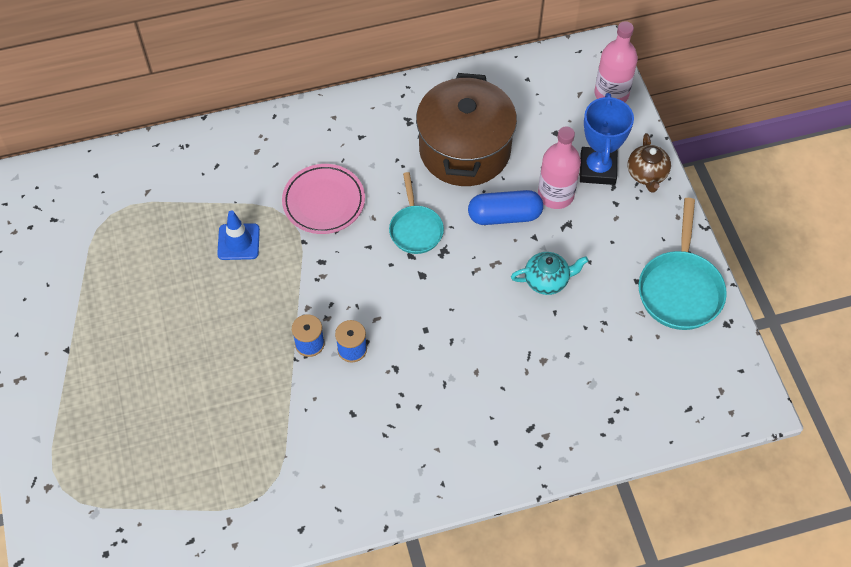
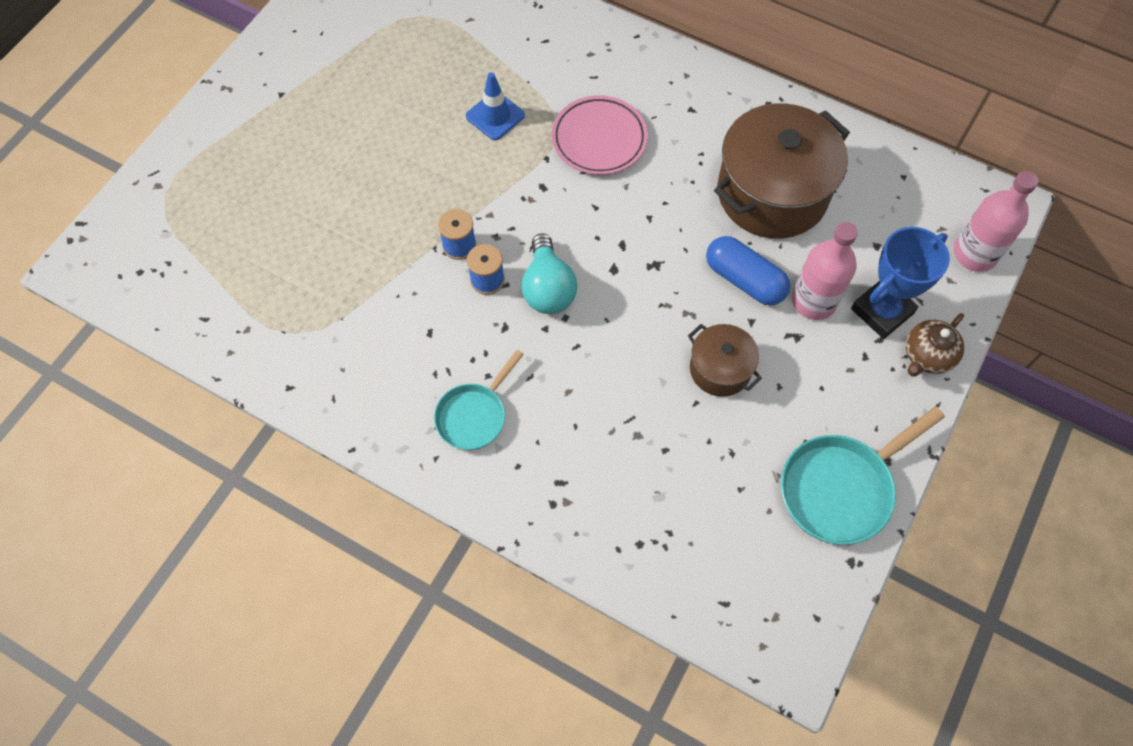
camera: 45 degrees right, 5 degrees up
turquoise pan [389,172,444,254] -> turquoise pan moved to [434,350,524,450]
turquoise teapot [511,252,589,295] -> brown pot [688,324,762,397]
none -> turquoise light bulb [521,233,577,314]

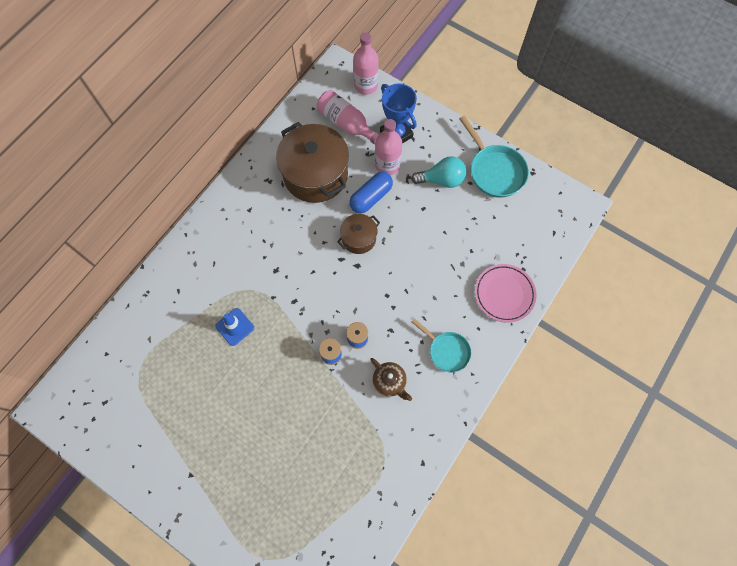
camera: 85 degrees left, 5 degrees up
turquoise light bulb [521,233,577,314] -> turquoise light bulb moved to [411,156,466,188]
pink plate [552,96,648,175] -> pink plate moved to [475,264,536,323]
brown pot [688,324,762,397] -> brown pot moved to [337,214,380,254]
brown teapot [906,313,964,377] -> brown teapot moved to [370,358,412,401]
none -> pink bottle [317,90,379,145]

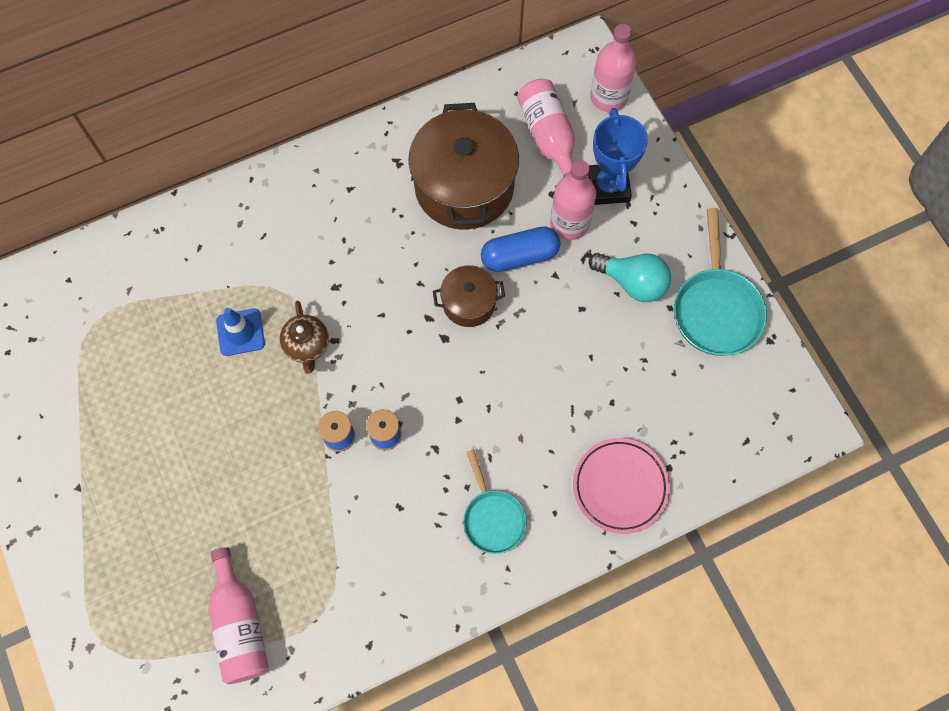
camera: 30 degrees right, 0 degrees up
brown teapot [370,358,412,401] -> brown teapot moved to [280,301,329,374]
none -> pink bottle [208,547,269,684]

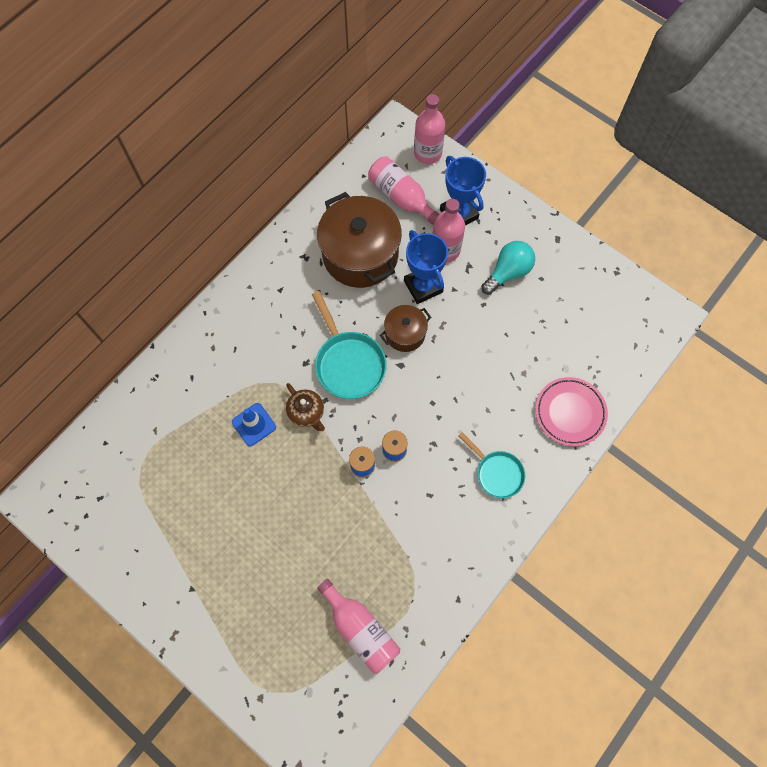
camera: 25 degrees left, 0 degrees up
blue capsule [481,227,561,272] -> blue trophy [404,230,448,304]
turquoise light bulb [589,253,671,302] -> turquoise light bulb turned 45 degrees counterclockwise [481,241,535,295]
turquoise pan [674,208,767,356] -> turquoise pan moved to [312,291,387,399]

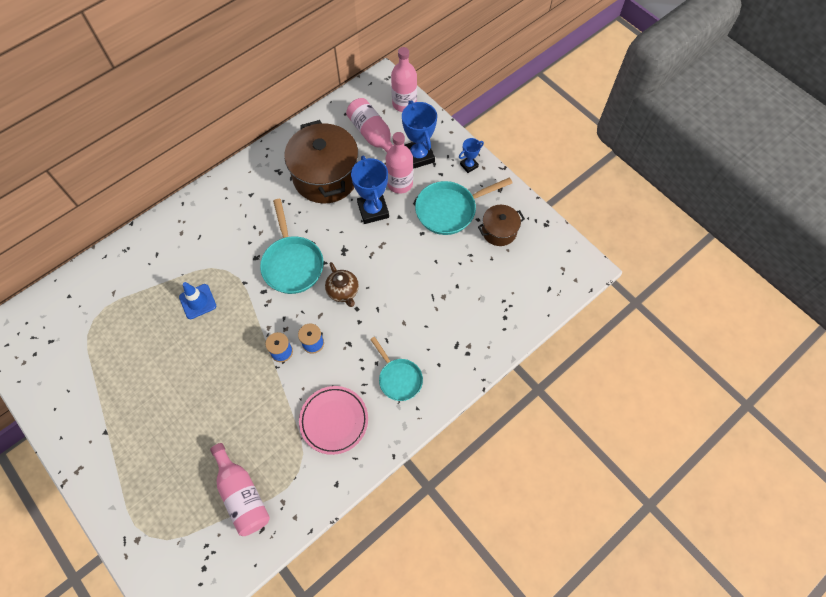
camera: 10 degrees right, 5 degrees down
brown teapot [286,383,325,431] -> brown teapot moved to [325,262,359,307]
brown pot [380,305,431,352] -> brown pot moved to [478,205,525,246]
turquoise light bulb [481,241,535,295] -> turquoise pan [415,177,513,235]
pink plate [535,377,608,446] -> pink plate moved to [299,386,368,455]
none -> blue trophy [459,138,484,173]

